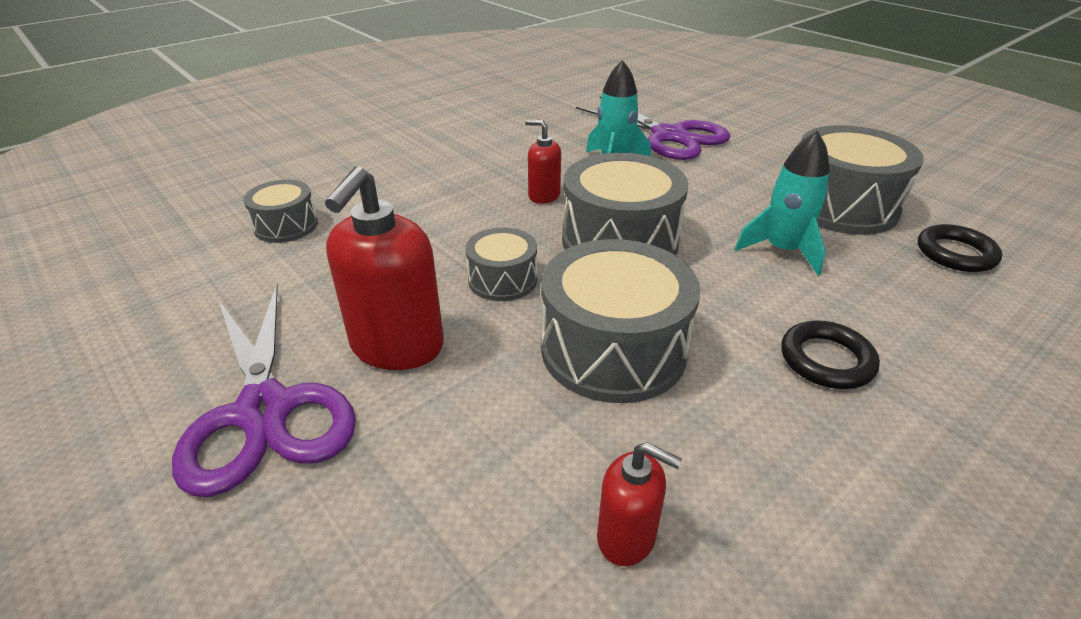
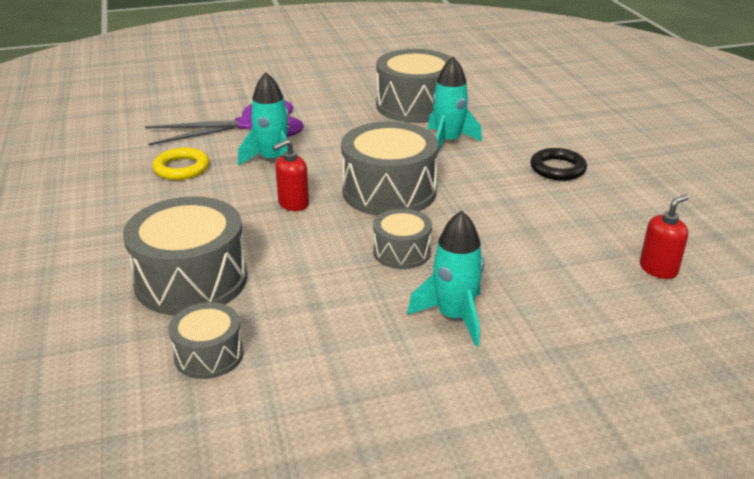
camera: 65 degrees left, 5 degrees down
purple scissors [172,284,356,497] -> none
red soap dispenser [325,166,444,370] -> turquoise rocket [407,210,484,346]
grey drum [541,239,700,403] -> grey drum moved to [123,196,247,315]
black ring [918,224,1002,272] -> none
none -> yellow ring [152,148,209,180]

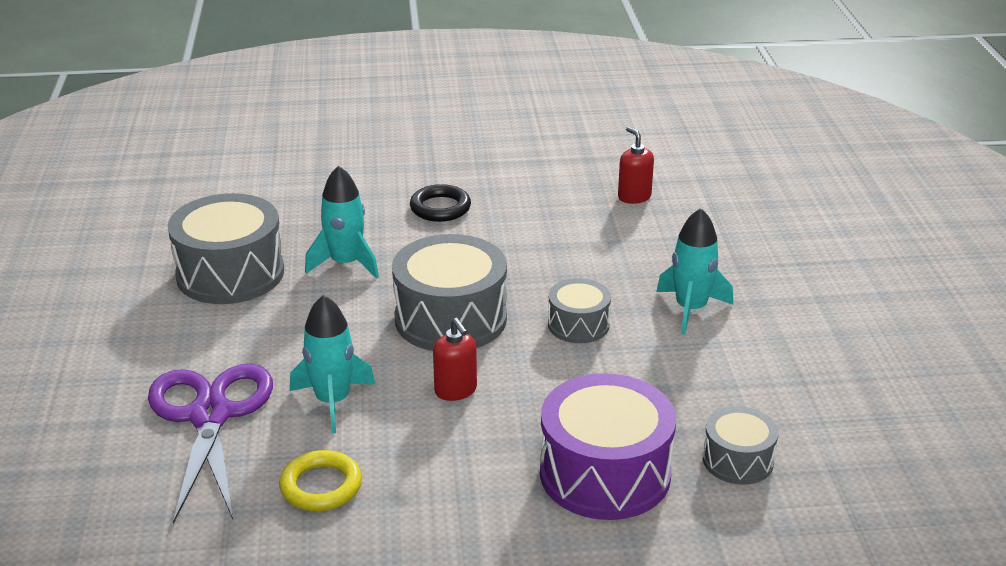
camera: 80 degrees left, 0 degrees up
grey drum [123,196,247,315] -> purple drum [540,373,676,520]

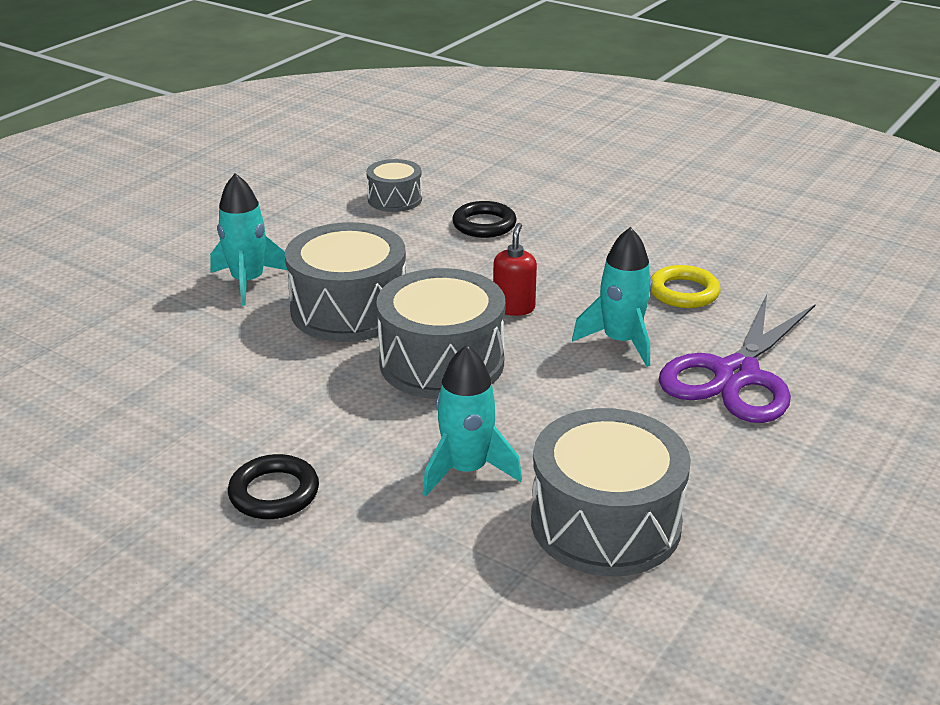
camera: 140 degrees left, 0 degrees up
purple drum [540,373,676,520] -> black ring [452,201,517,238]
grey drum [548,278,611,343] -> grey drum [285,222,406,342], size x1.83
red soap dispenser [618,127,654,204] -> none

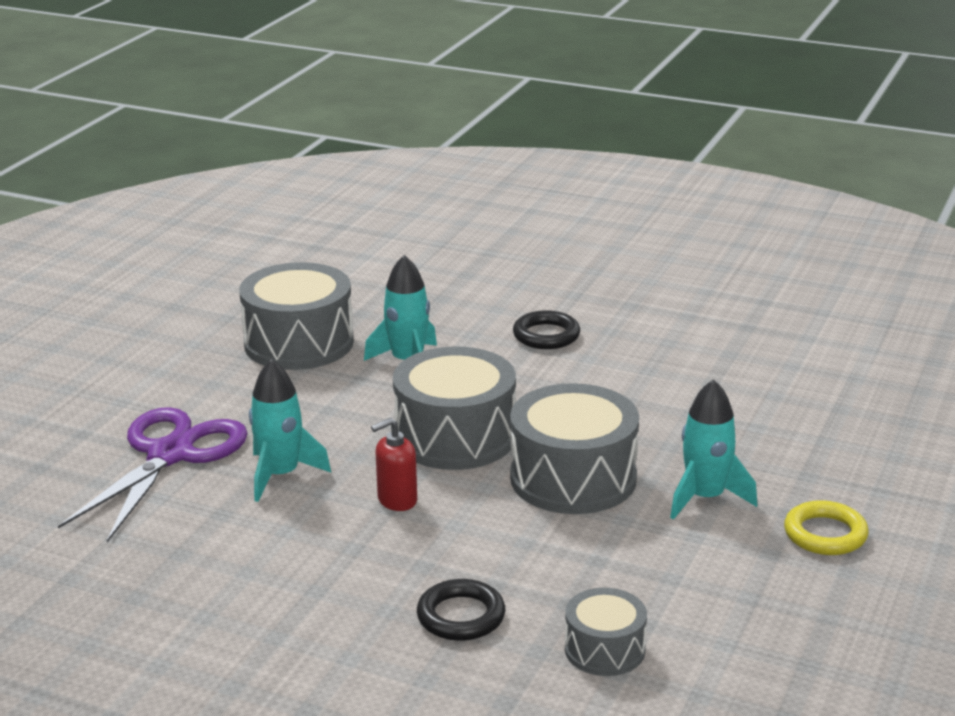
camera: 170 degrees right, 5 degrees down
red soap dispenser [493,223,537,316] -> red soap dispenser turned 60 degrees clockwise [371,418,417,511]
yellow ring [651,265,720,308] -> yellow ring moved to [784,500,869,555]

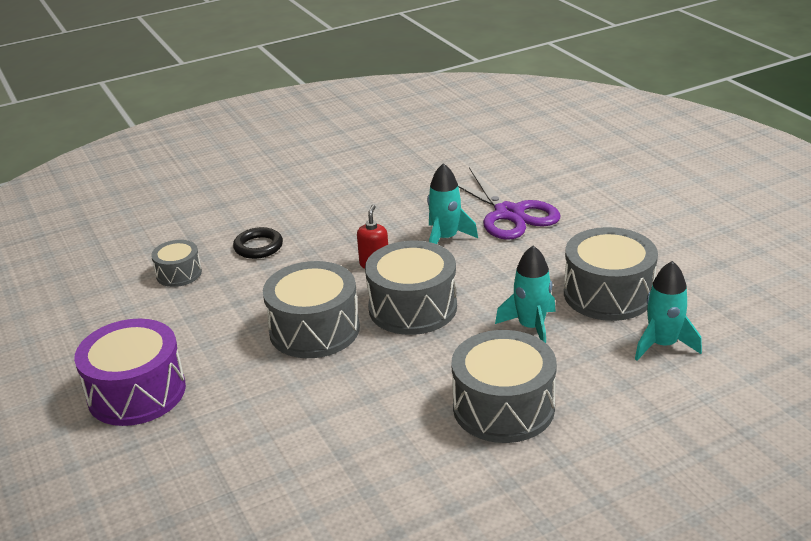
camera: 130 degrees right, 5 degrees up
black ring [513,310,580,349] -> grey drum [451,330,557,443]
turquoise rocket [670,379,757,520] -> turquoise rocket moved to [635,261,702,360]
yellow ring [784,500,869,555] -> purple drum [74,319,186,426]

